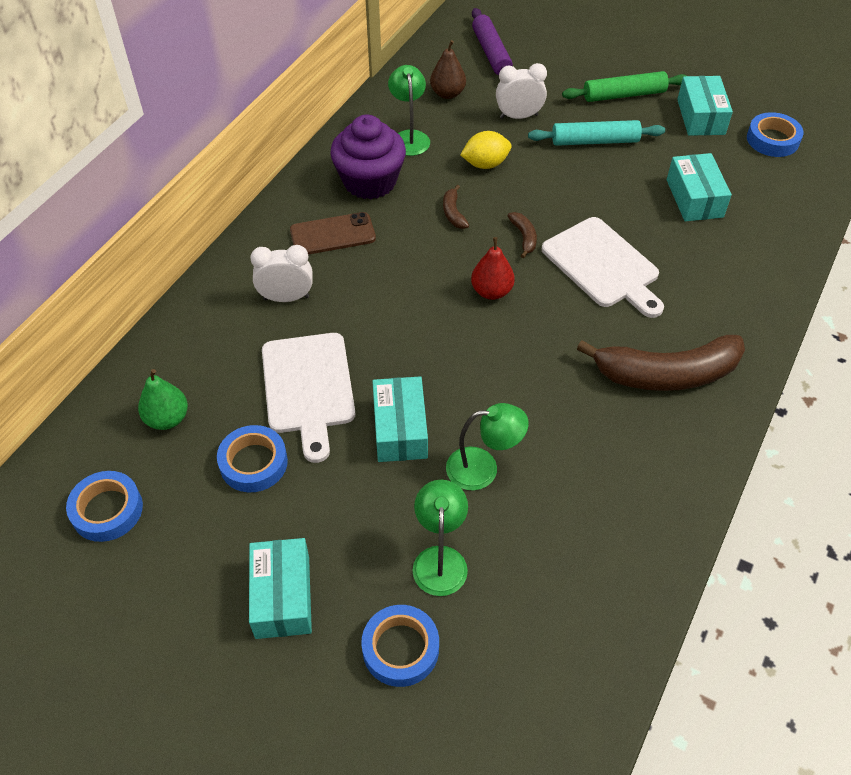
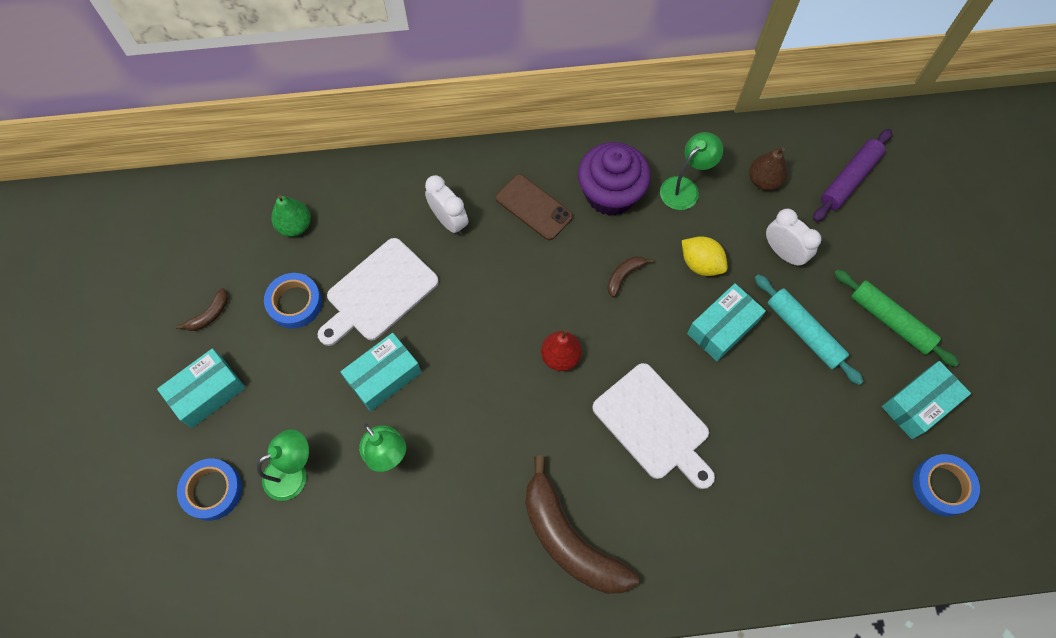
camera: 55 degrees right, 15 degrees up
blue tape [66,471,143,542] -> none
brown banana [507,212,537,258] -> brown banana moved to [176,288,228,331]
white cutting board [542,217,664,318] -> white cutting board turned 60 degrees counterclockwise [592,363,715,489]
turquoise box [667,153,732,221] -> turquoise box moved to [687,283,766,361]

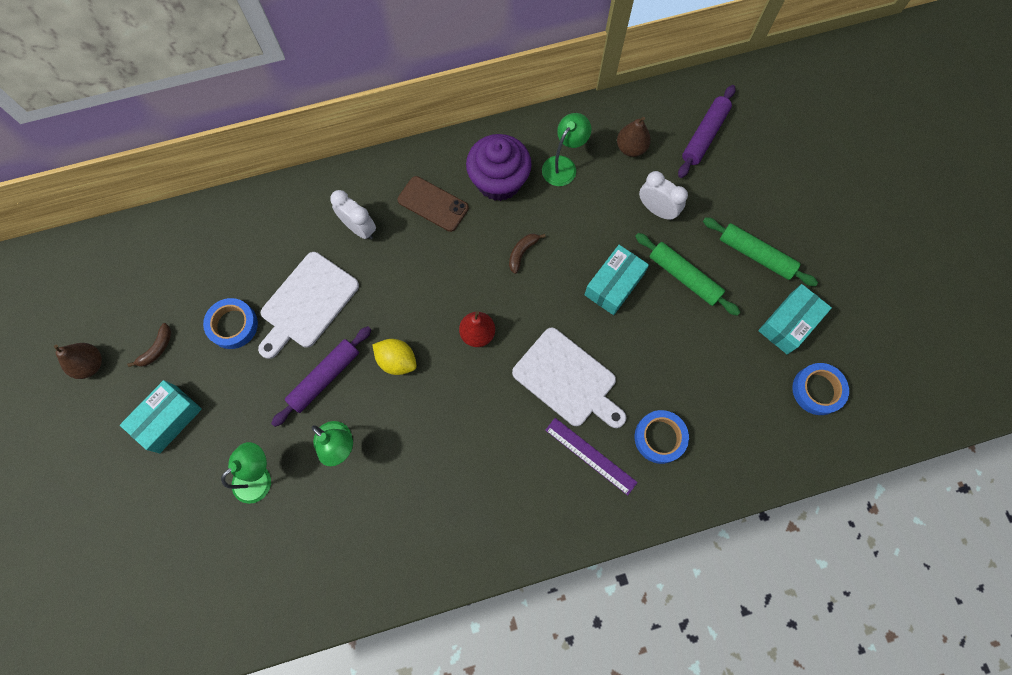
camera: 10 degrees left, 5 degrees up
blue tape [177,459,242,521] -> blue tape moved to [634,410,689,464]
green pear [271,195,311,237] -> none
turquoise box [340,333,422,411] -> purple rolling pin [271,326,371,427]
brown banana [525,456,639,594] -> none
yellow lemon [682,236,728,276] -> yellow lemon moved to [372,339,417,375]
turquoise rolling pin [755,274,864,385] -> green rolling pin [635,233,740,316]
none -> brown pear [54,343,102,379]
none -> purple ruler [545,418,638,495]

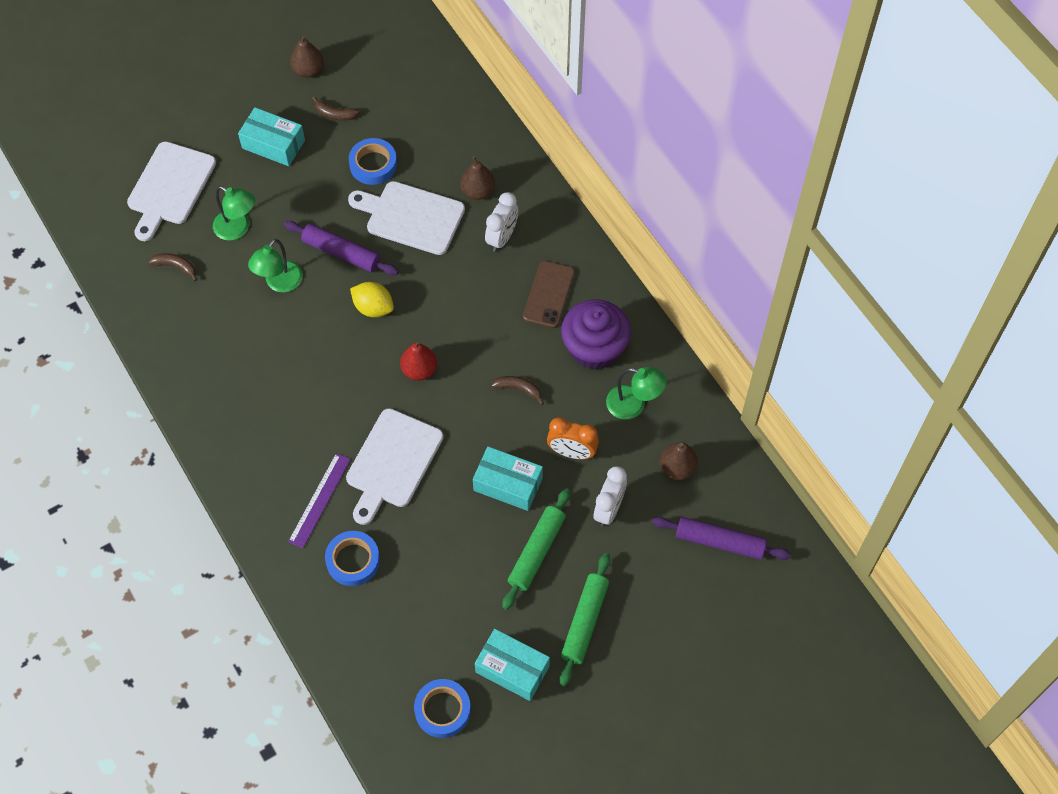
camera: 75 degrees right, 10 degrees down
yellow lemon [372,339,417,375] -> yellow lemon turned 75 degrees counterclockwise [350,282,394,317]
none -> white cutting board [127,141,216,241]
none -> brown banana [149,253,197,281]
none -> brown pear [460,156,495,200]
none -> orange clock [547,417,599,459]

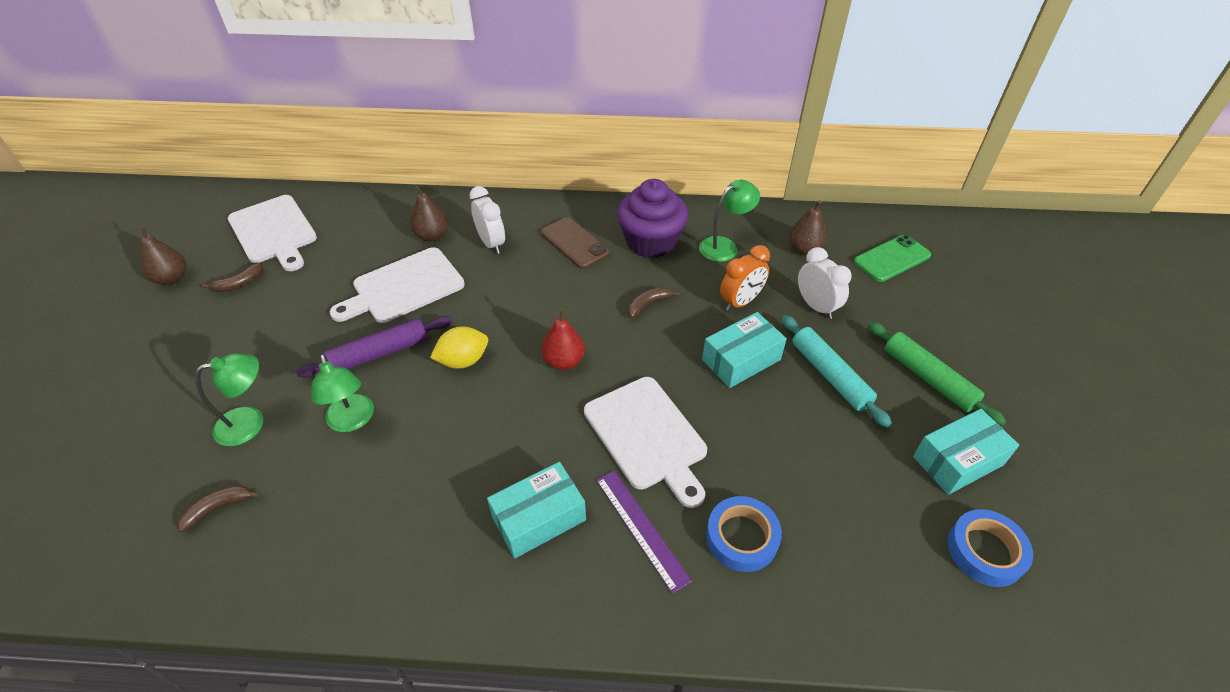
camera: 55 degrees left, 15 degrees down
white cutting board [127,141,216,241] -> white cutting board moved to [228,195,317,271]
turquoise box [238,107,305,166] -> turquoise box moved to [487,462,586,559]
blue tape [349,138,397,185] -> none
green rolling pin [502,488,570,610] -> turquoise rolling pin [781,315,892,428]
purple rolling pin [652,517,791,560] -> green phone [854,235,931,282]

